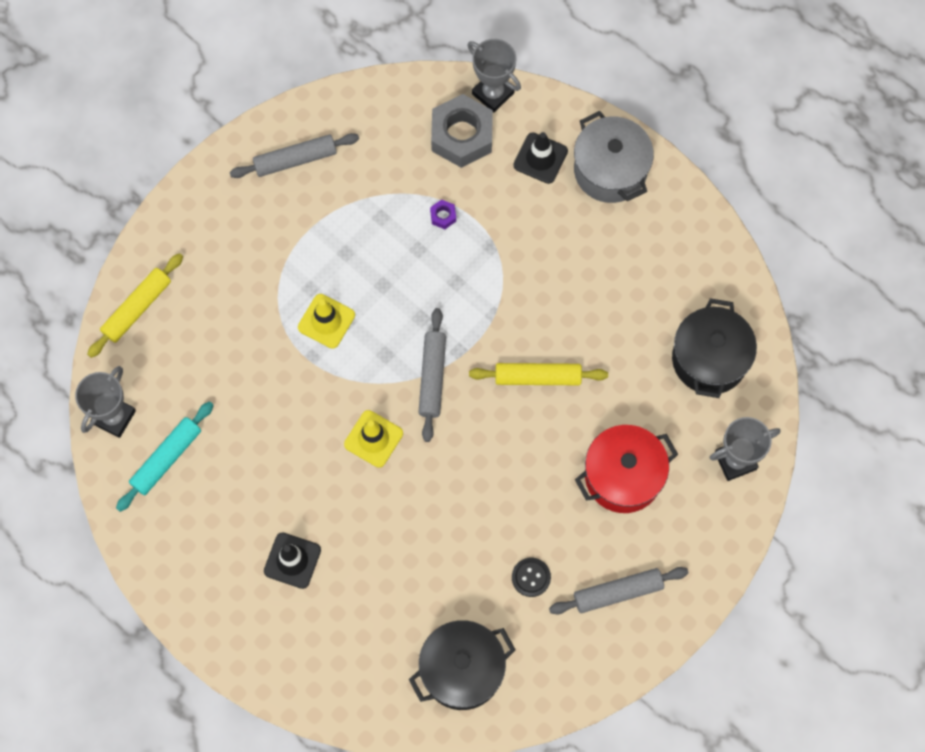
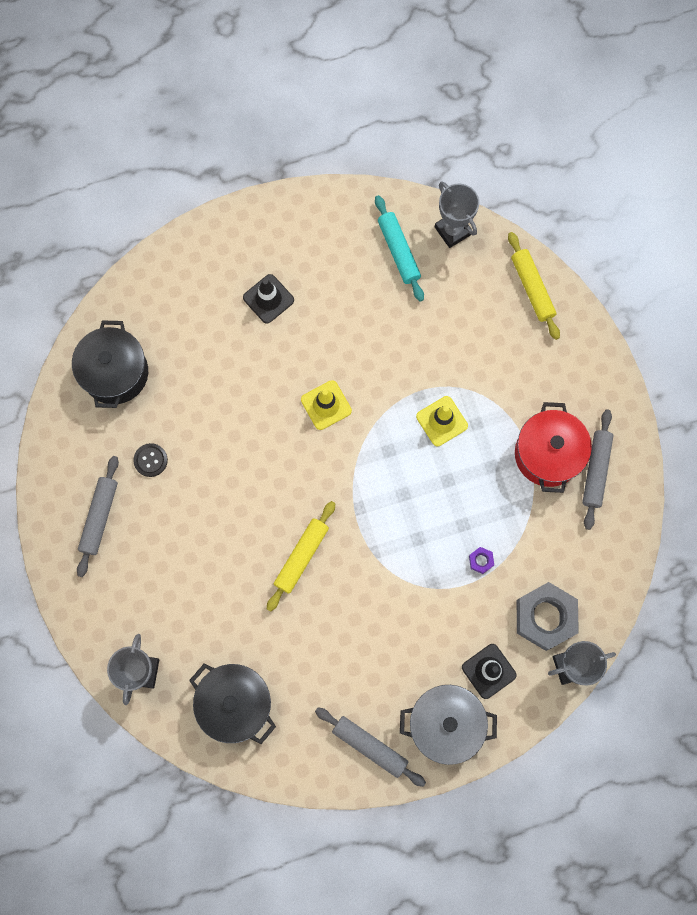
camera: 120 degrees right, 5 degrees up
grey rolling pin [418,308,446,442] -> grey rolling pin moved to [315,708,426,787]
red pot [575,425,678,513] -> red pot moved to [515,402,592,493]

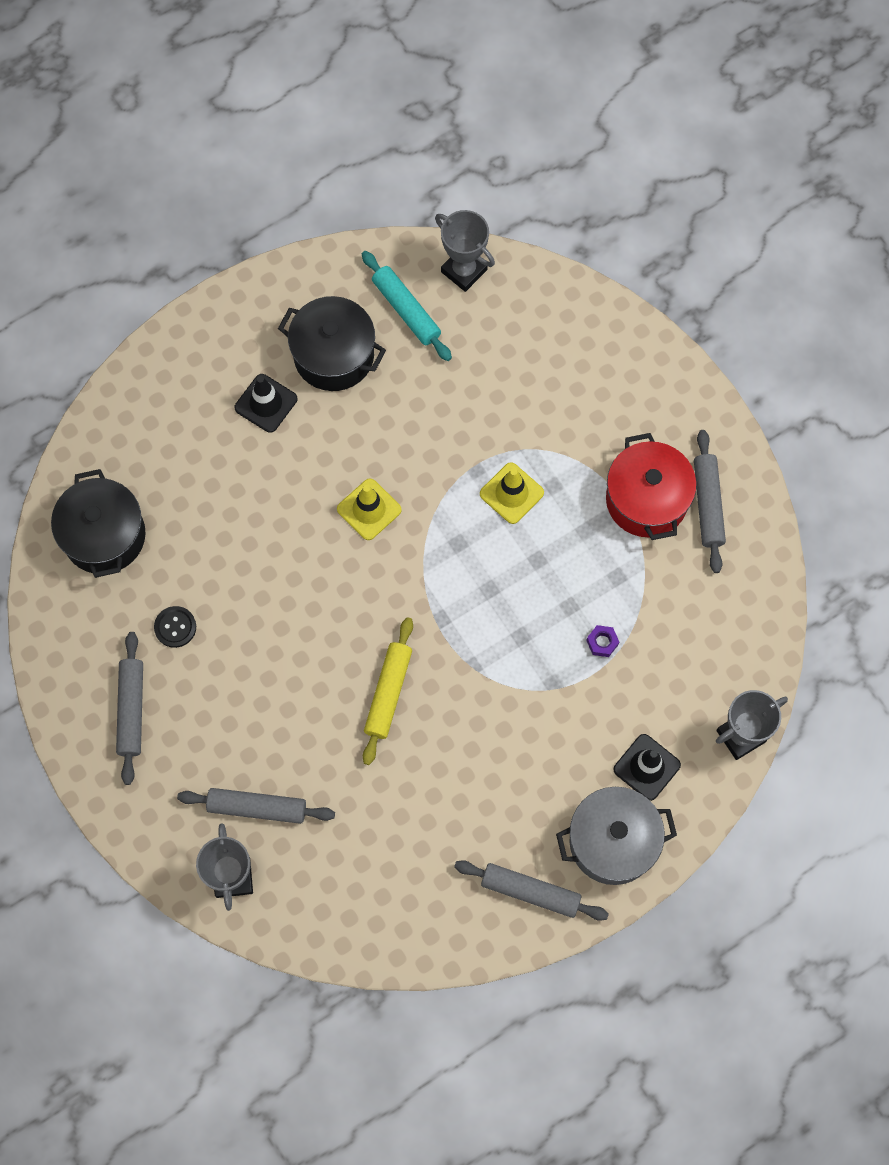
camera: 15 degrees left, 5 degrees down
black pot [189,664,276,744] -> black pot moved to [278,296,386,391]
yellow rolling pin [508,232,560,340] -> none
grey nut [517,582,579,651] -> none
none -> grey rolling pin [177,788,335,824]

